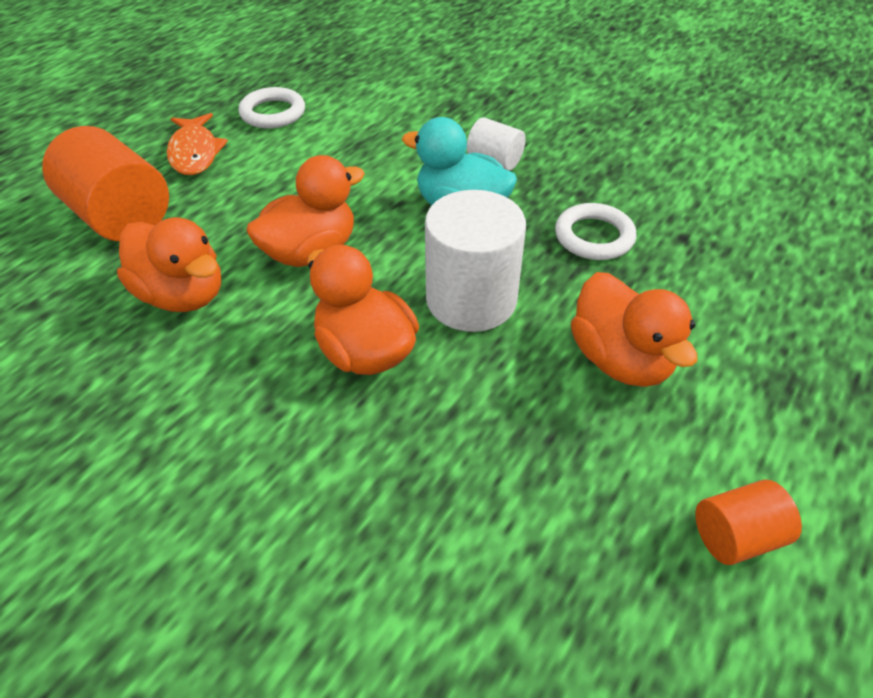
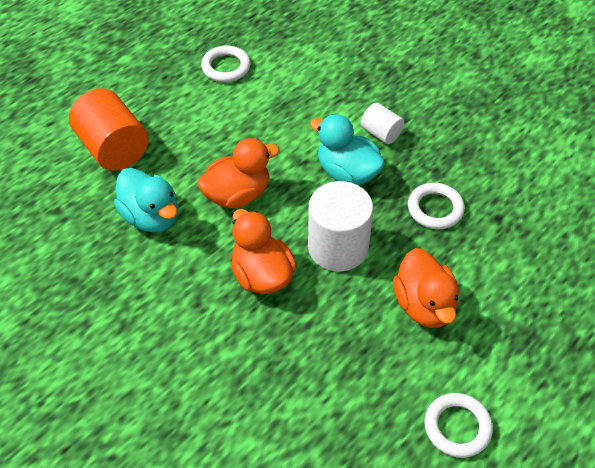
camera: 10 degrees right, 5 degrees up
orange duck [117,217,221,312] -> turquoise duck [114,168,178,232]
orange fish [167,113,228,175] -> none
orange cylinder [695,479,802,565] -> white ring [424,393,493,458]

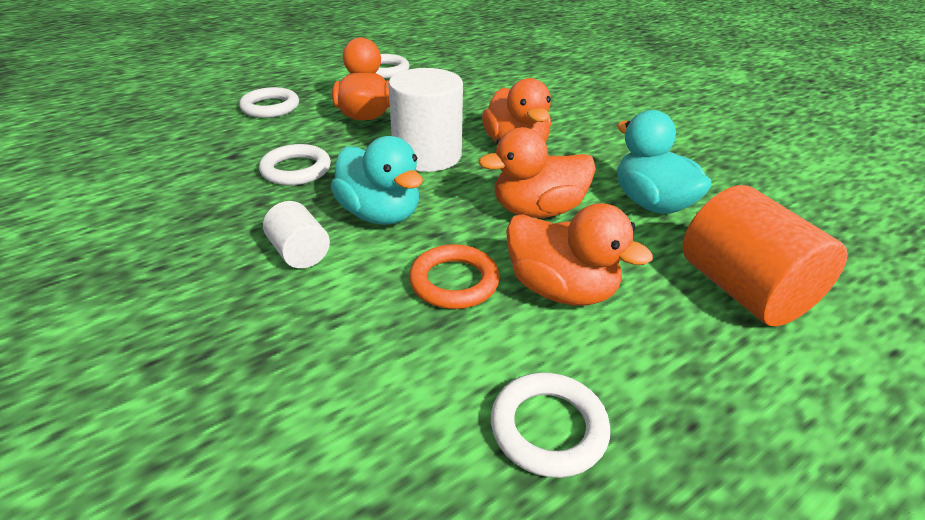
camera: 170 degrees left, 15 degrees down
none -> white ring [239,87,299,118]
none -> orange ring [409,244,500,309]
none -> orange duck [506,203,653,306]

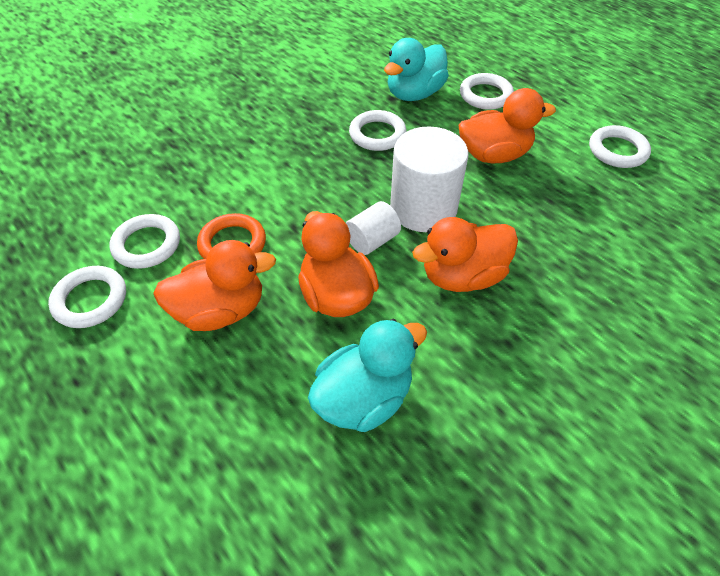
camera: 85 degrees right, 15 degrees up
white cylinder [263,201,330,269] -> white cylinder moved to [346,201,401,255]
turquoise duck [331,136,423,225] -> turquoise duck moved to [384,38,449,101]
orange duck [506,203,653,306] -> orange duck turned 135 degrees counterclockwise [153,240,276,331]
orange cylinder [682,185,848,327] -> none
none -> white ring [110,214,180,269]

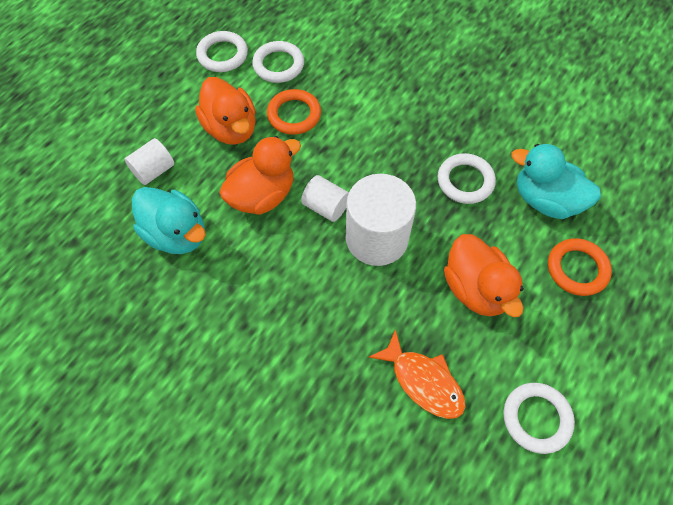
camera: 75 degrees right, 10 degrees up
orange duck [412,217,518,292] -> none
white ring [460,73,514,110] -> orange ring [548,238,612,296]
none -> white cylinder [124,138,174,185]
none -> orange fish [368,329,465,419]

